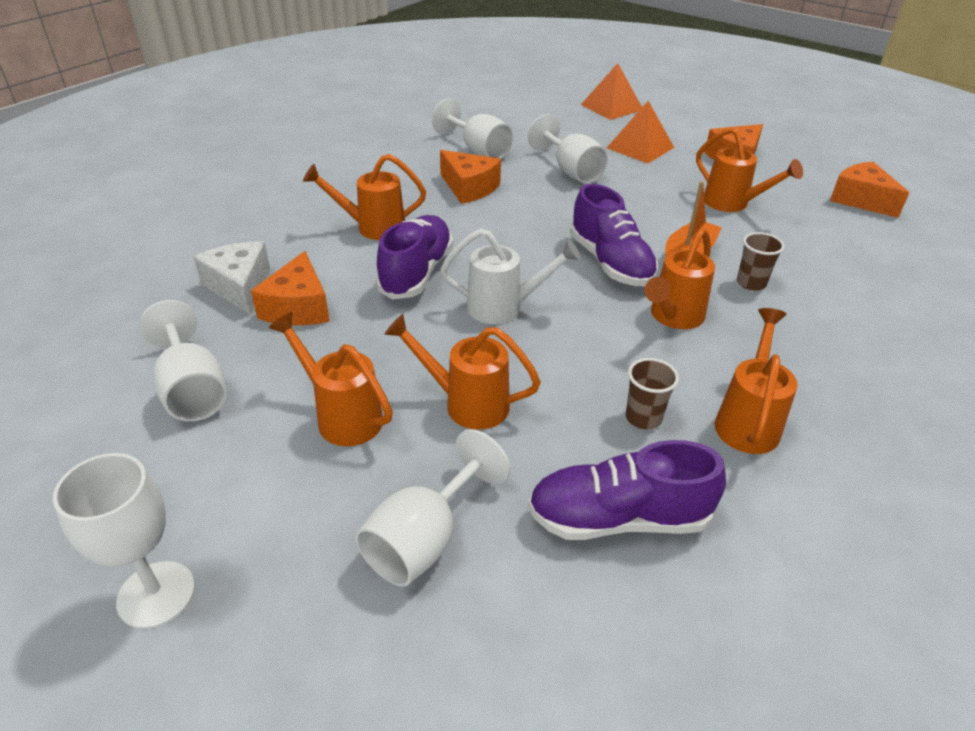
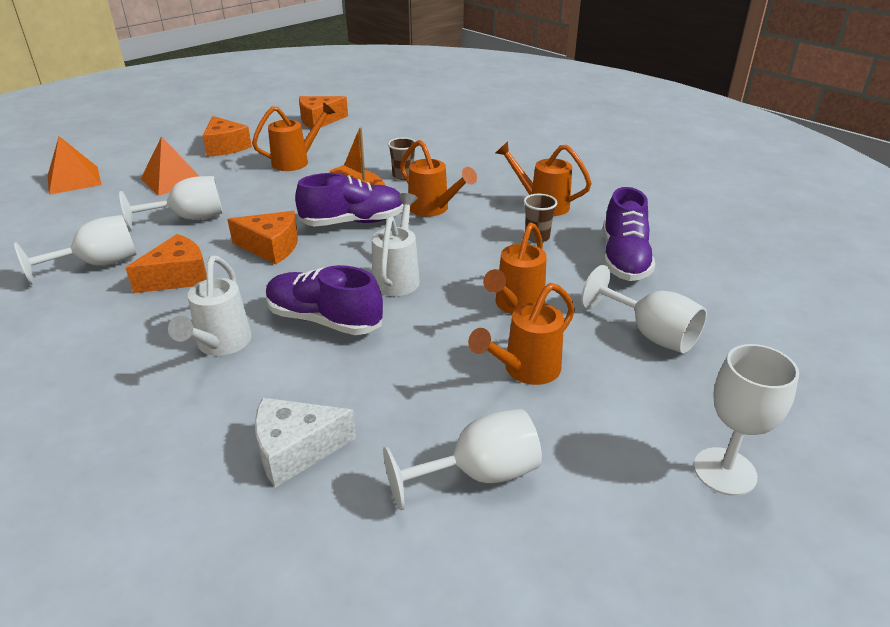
camera: 80 degrees left, 5 degrees down
orange cheese [251,251,330,326] -> orange cheese moved to [227,211,298,265]
orange watering can [303,154,426,240] -> white watering can [168,256,252,356]

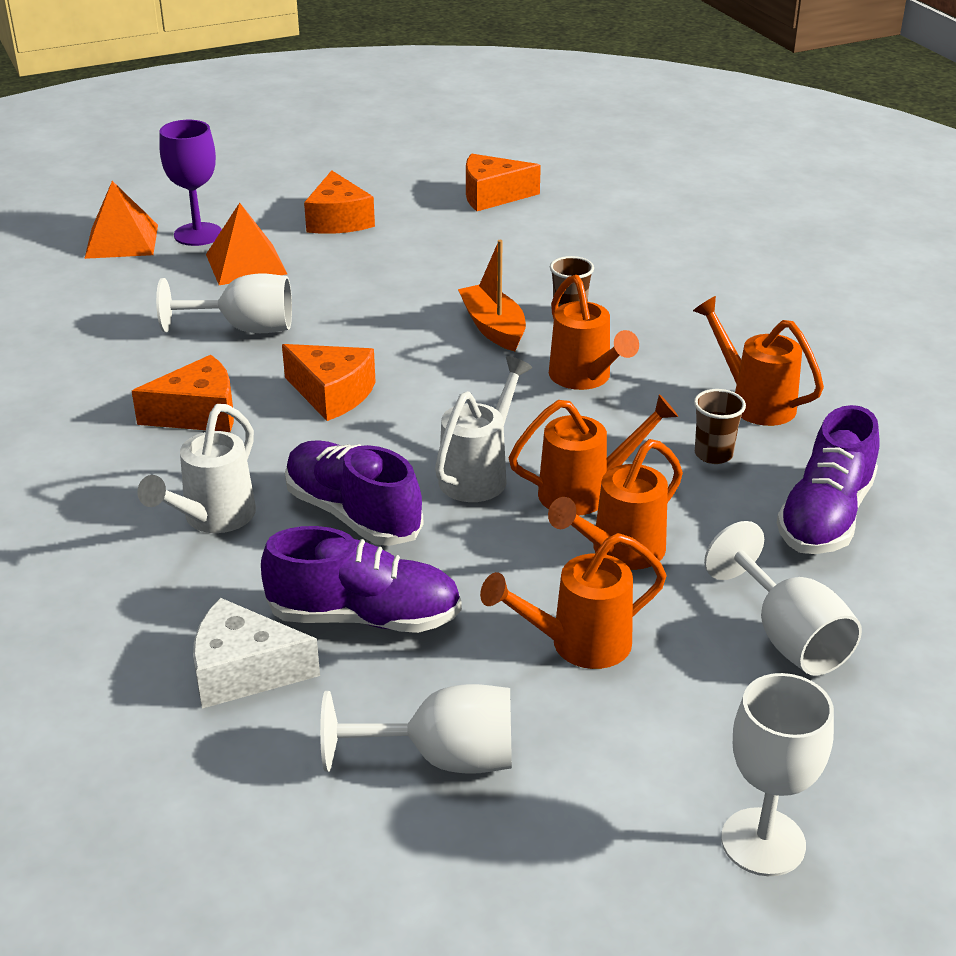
camera: 20 degrees right, 0 degrees up
white goblet [14,215,137,285] -> none
orange watering can [252,102,335,171] -> orange watering can moved to [509,394,678,516]
purple shoe [295,173,403,226] -> purple shoe moved to [261,526,462,633]
none -> purple goblet [159,120,222,246]

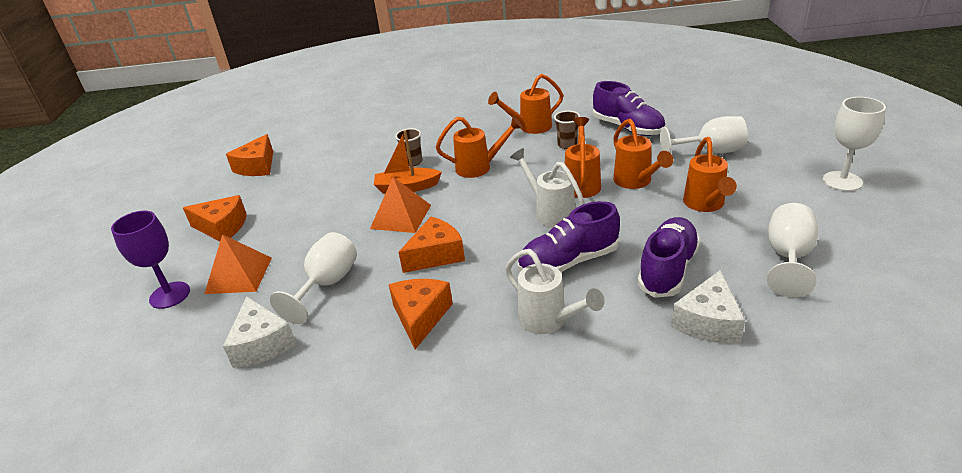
camera: 65 degrees left, 0 degrees up
orange pyramid [84,181,158,259] -> orange pyramid moved to [370,177,431,233]
none -> white cheese [223,296,297,368]

